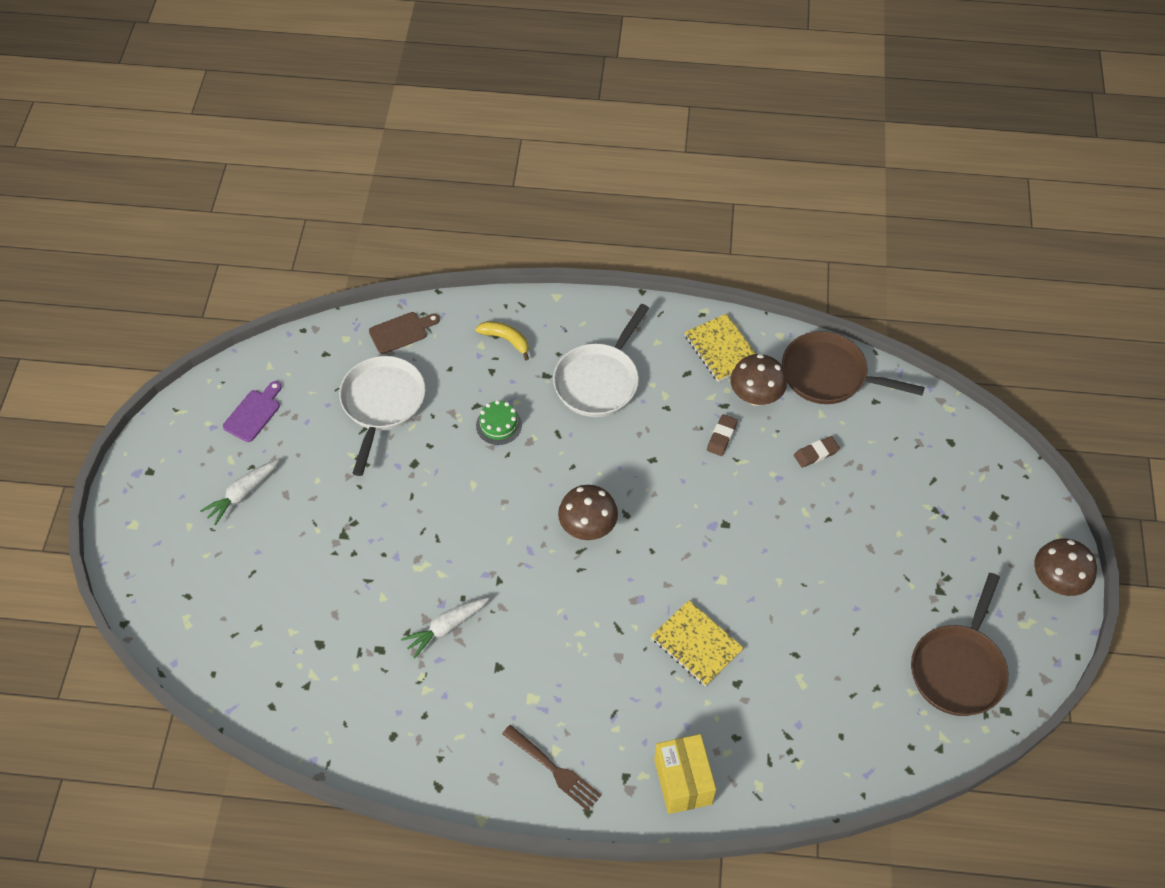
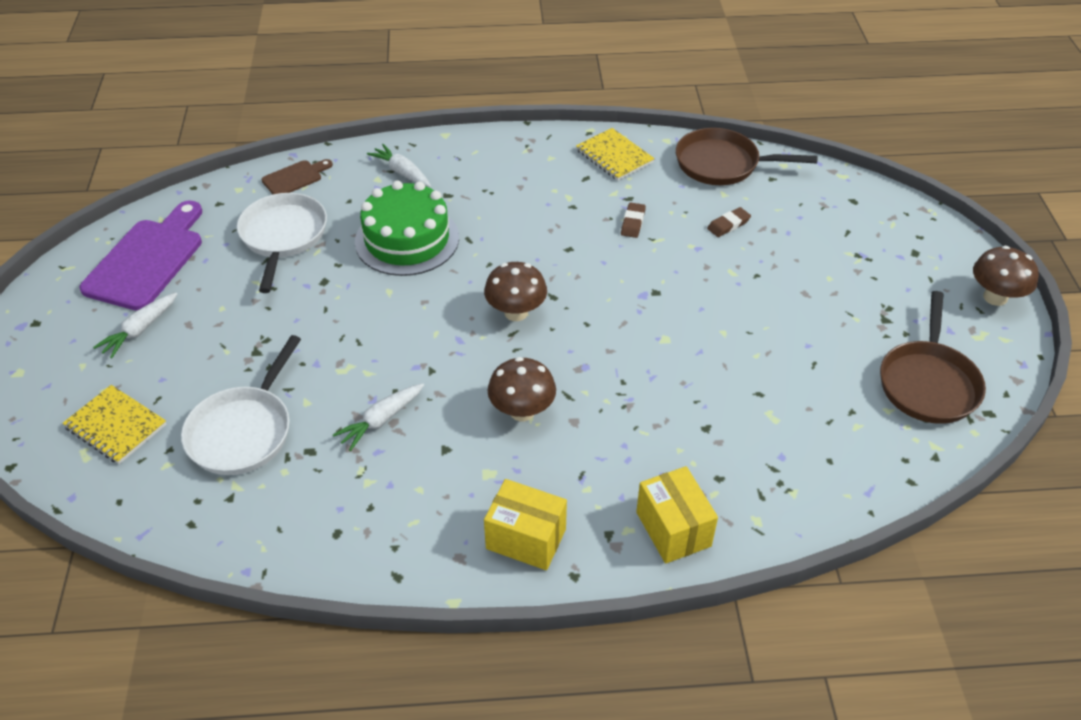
camera: 10 degrees left, 10 degrees down
purple cutting board [223,381,282,442] -> purple cutting board [80,201,202,311], size x2.00
yellow banana [475,321,529,360] -> white carrot [367,144,431,187]
green cake [476,400,522,445] -> green cake [355,180,459,276], size x2.20
brown fork [502,725,602,811] -> yellow box [484,479,567,570]
white pan [553,304,649,417] -> white pan moved to [181,335,301,475]
yellow notebook [651,600,744,686] -> yellow notebook moved to [63,385,167,464]
brown mushroom [730,354,787,406] -> brown mushroom moved to [488,357,556,421]

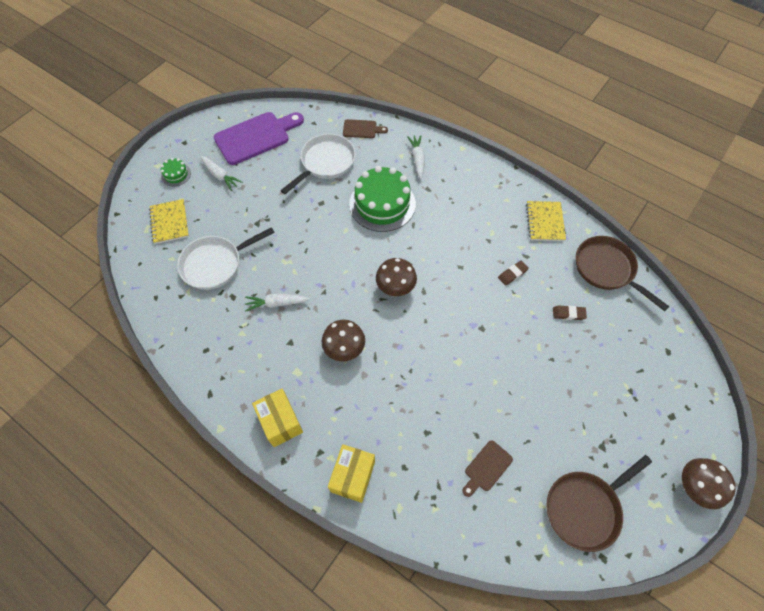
camera: 40 degrees right, 15 degrees up
white carrot [93,293,177,359] -> white carrot turned 120 degrees counterclockwise [200,156,242,191]
none -> green cake [161,158,191,186]
none -> brown cutting board [462,440,513,497]

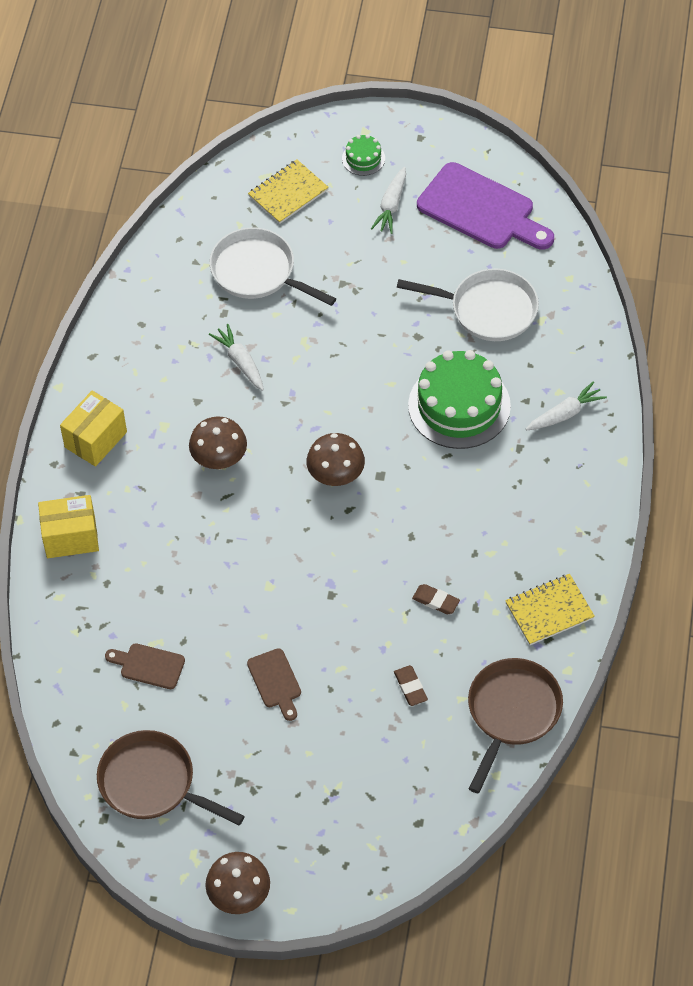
camera: 65 degrees right, 5 degrees down
brown cutting board [343,119,388,138] -> brown cutting board moved to [247,648,301,721]

